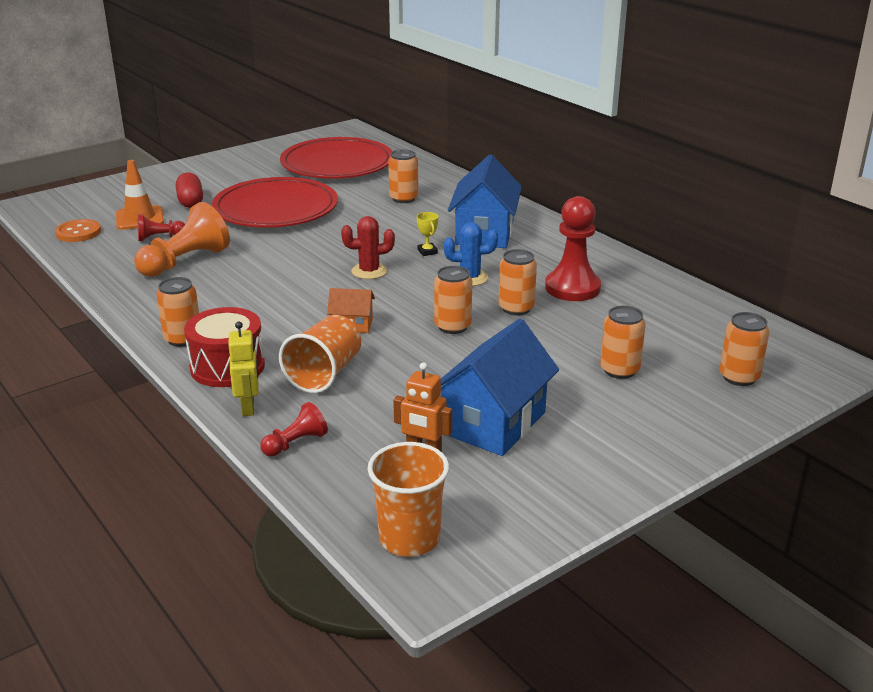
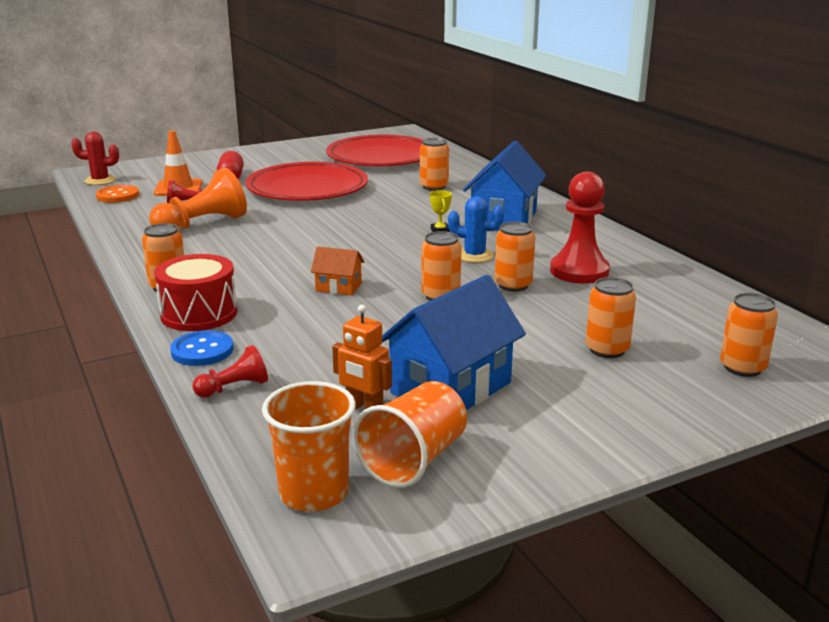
camera: 10 degrees right, 5 degrees down
yellow robot [229,321,259,416] -> blue button [170,330,233,366]
orange cup [279,315,361,393] -> orange cup moved to [353,381,467,488]
red cactus [341,216,395,279] -> red cactus moved to [71,132,119,185]

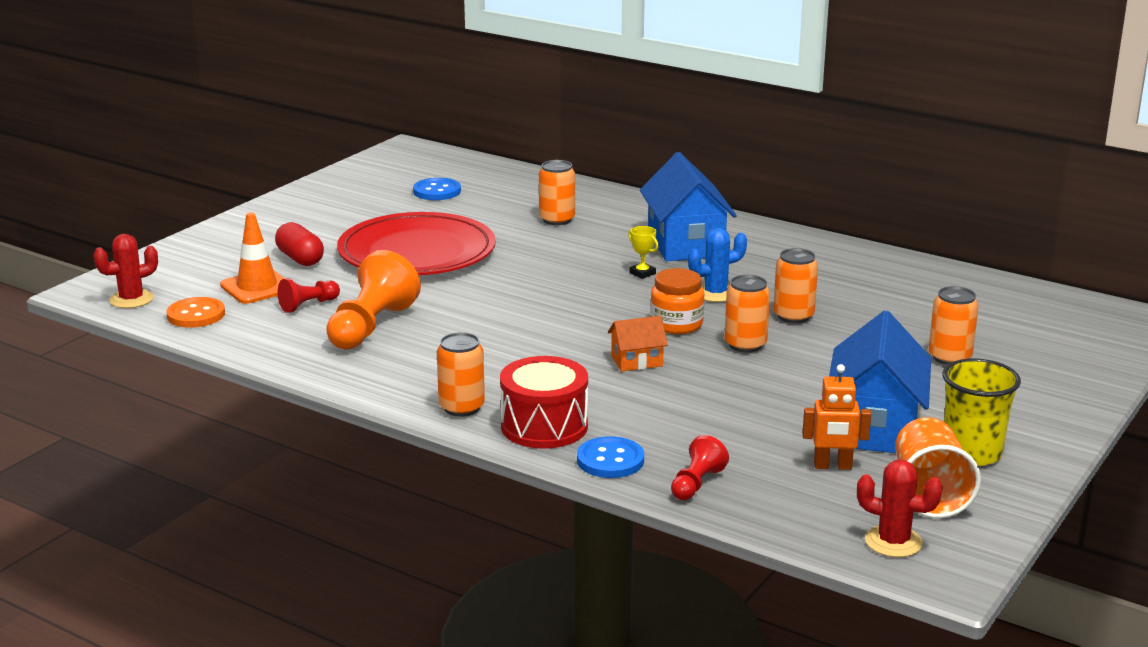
camera: 30 degrees left, 0 degrees up
orange cup [262,381,356,511] -> red cactus [857,460,943,557]
red plate [326,135,423,166] -> blue button [413,178,461,200]
red pawn [550,172,610,284] -> none
orange can [720,293,778,377] -> none
none -> orange jar [650,268,704,334]
none -> yellow cup [942,358,1021,466]

